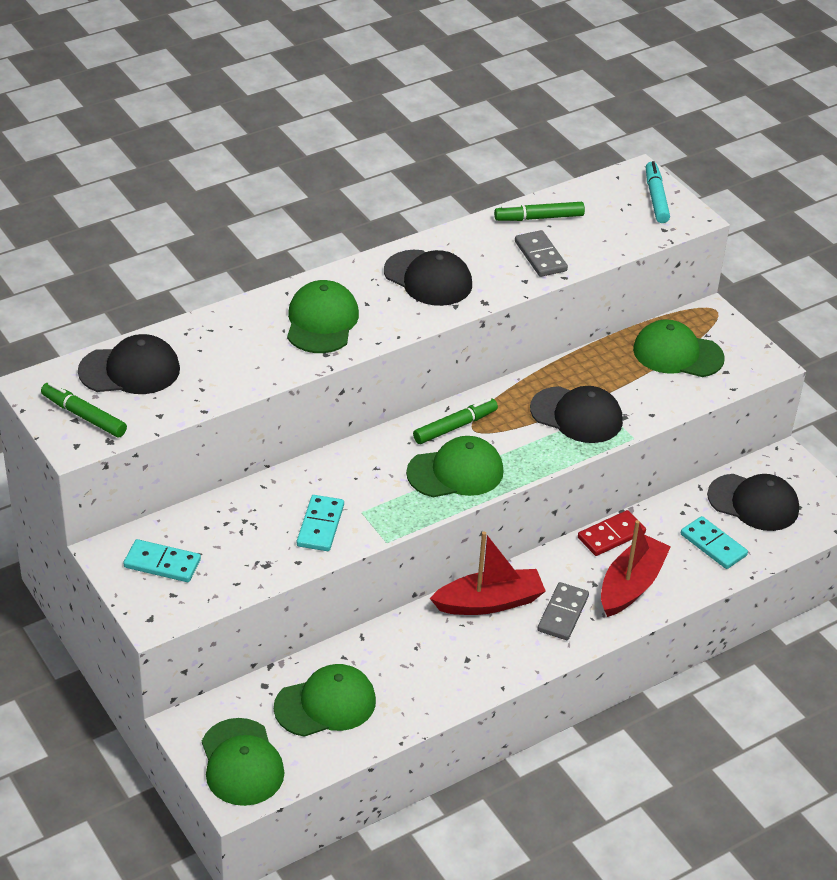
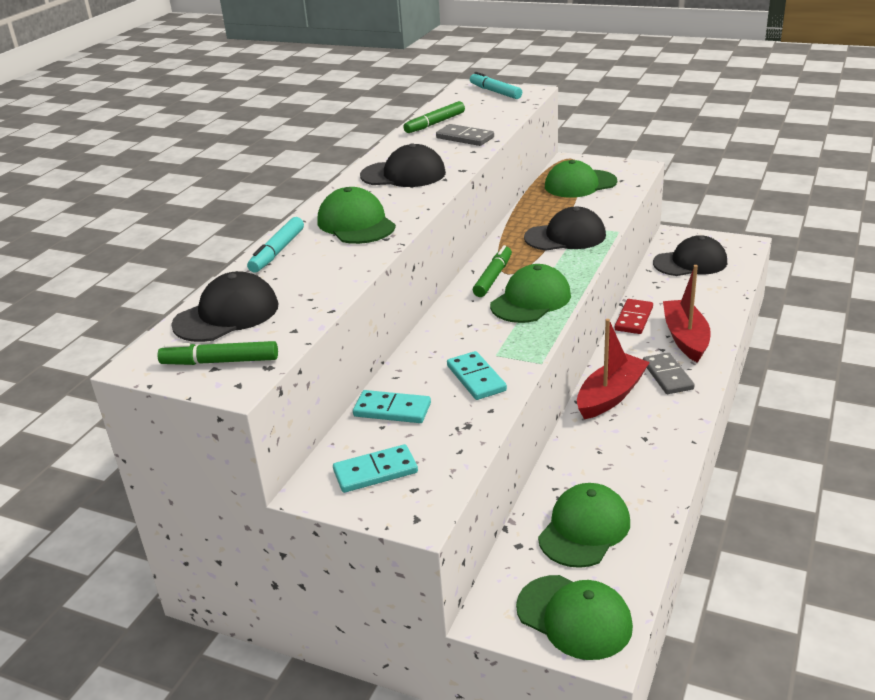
camera: 30 degrees left, 10 degrees down
turquoise domino [681,516,748,569] -> turquoise domino moved to [353,390,431,423]
none -> turquoise marker [247,217,304,273]

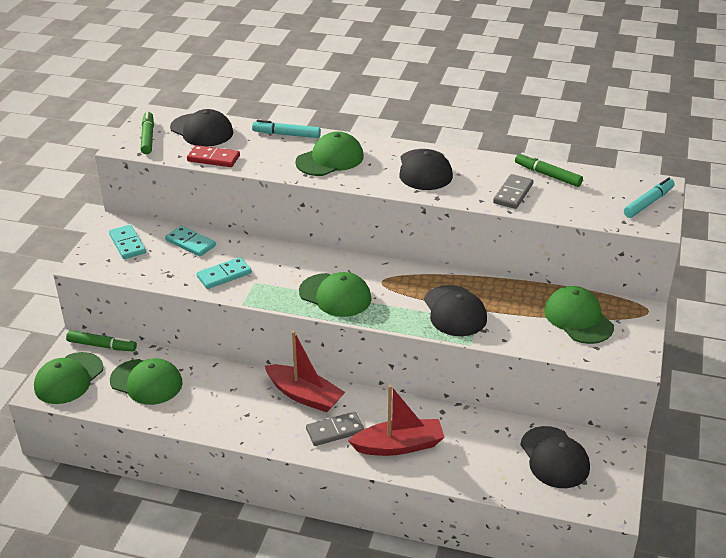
camera: 80 degrees right, 5 degrees up
turquoise domino [353,390,431,423] -> turquoise domino turned 60 degrees counterclockwise [165,226,216,257]
green marker [473,245,512,297] -> green marker moved to [66,330,137,351]
red domino [615,299,653,334] -> red domino moved to [187,145,240,167]

